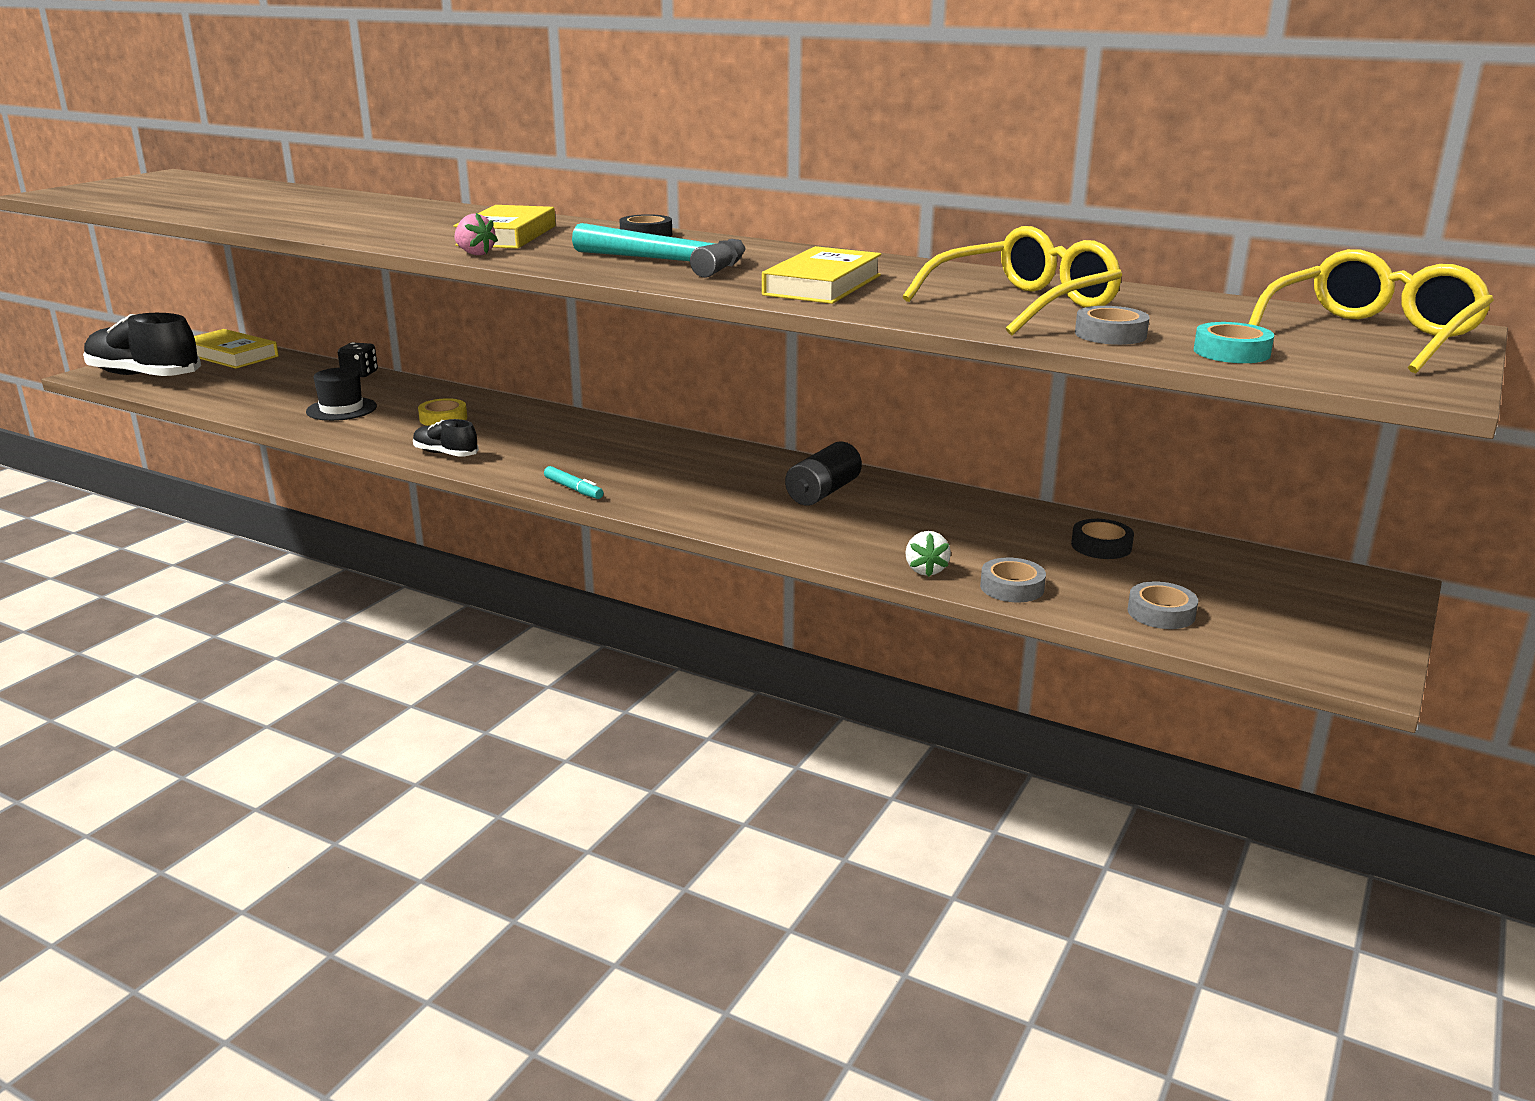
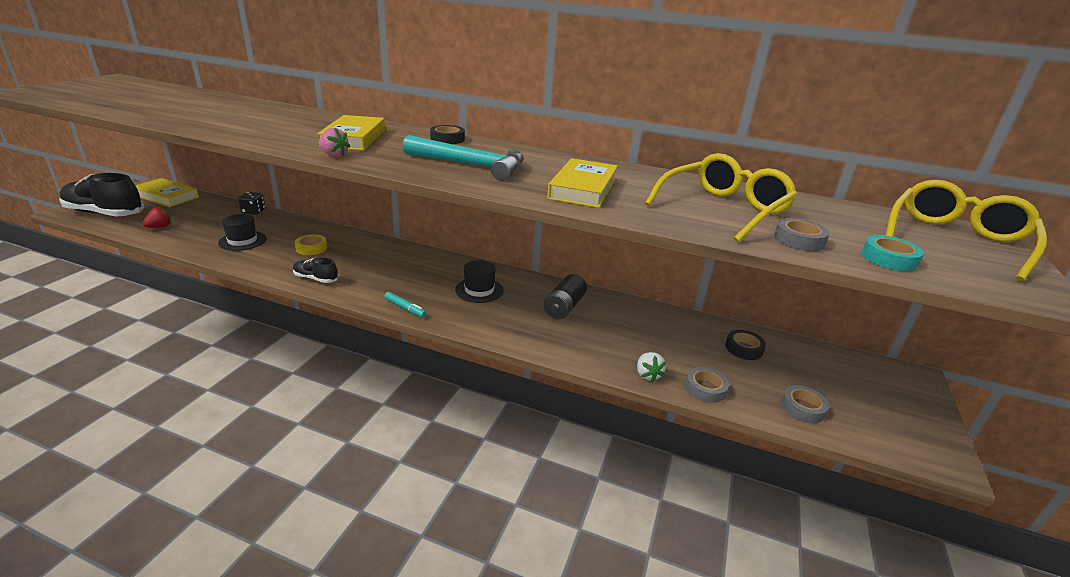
camera: 10 degrees left, 5 degrees up
none -> red strawberry [143,207,171,228]
none -> black hat [455,260,504,303]

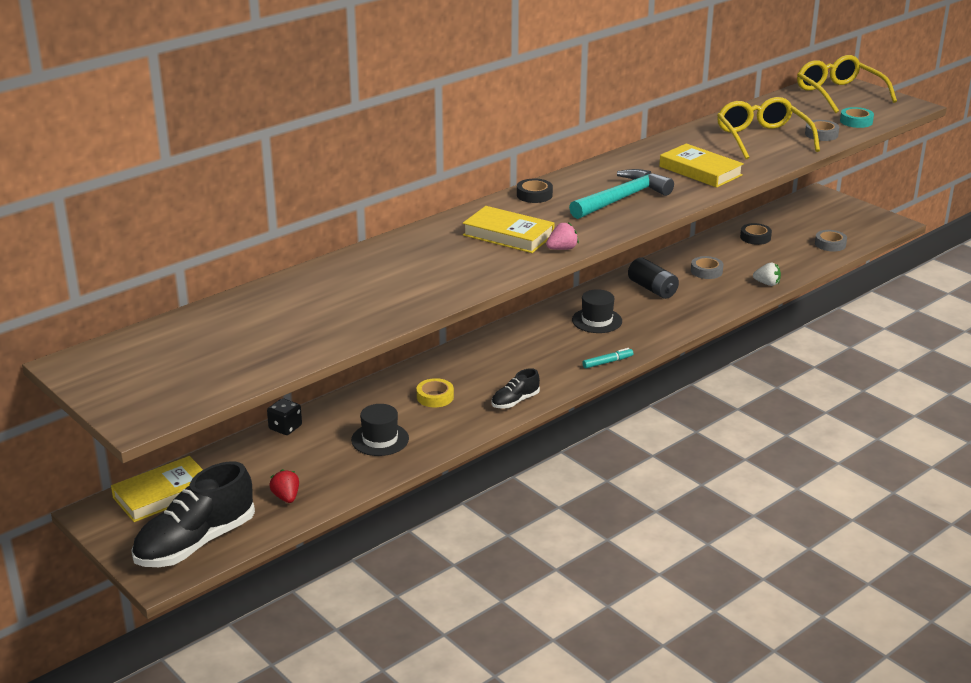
camera: 60 degrees left, 0 degrees up
grey tape [685,367,729,403] -> grey tape moved to [691,256,723,279]

